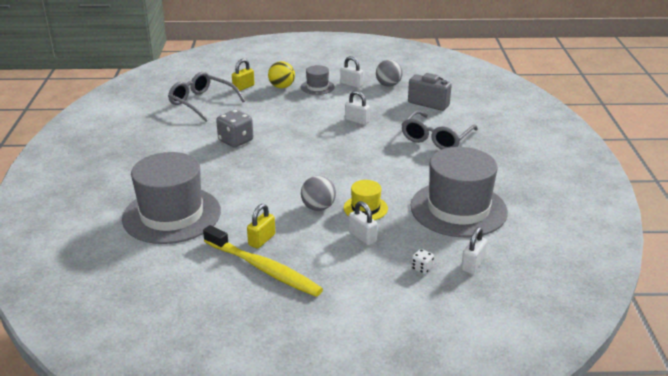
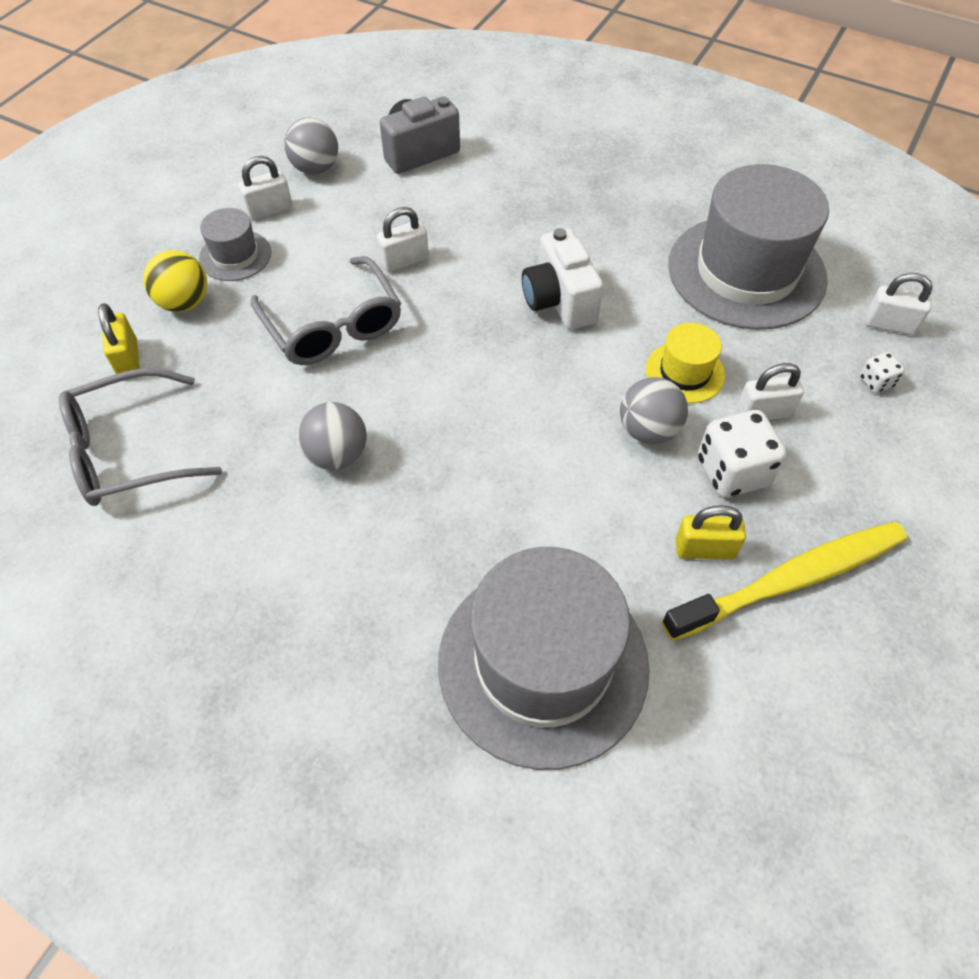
camera: 60 degrees left, 25 degrees up
grey dice [216,109,253,148] -> grey ball [298,402,367,470]
yellow padlock [247,204,275,249] -> yellow padlock turned 60 degrees counterclockwise [675,505,746,560]
grey glasses [401,110,478,149] -> grey glasses moved to [251,256,401,365]
white padlock [461,227,487,274] -> white padlock turned 45 degrees counterclockwise [865,273,933,335]
none -> white camera [522,228,603,330]
none -> white dice [698,410,787,498]

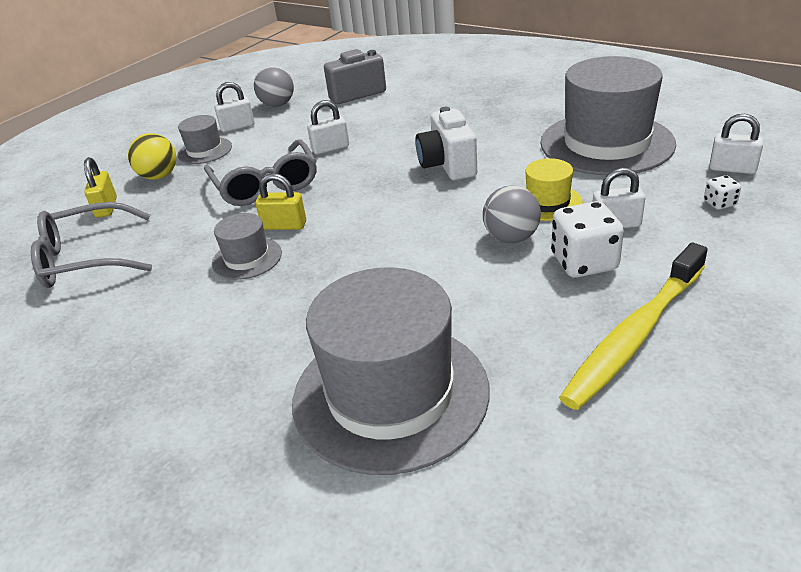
camera: 10 degrees right, 20 degrees down
grey ball [298,402,367,470] -> grey hat [212,213,282,280]
yellow toothbrush [662,522,907,641] -> yellow toothbrush turned 150 degrees clockwise [559,243,708,410]
yellow padlock [675,505,746,560] -> yellow padlock moved to [255,173,306,230]

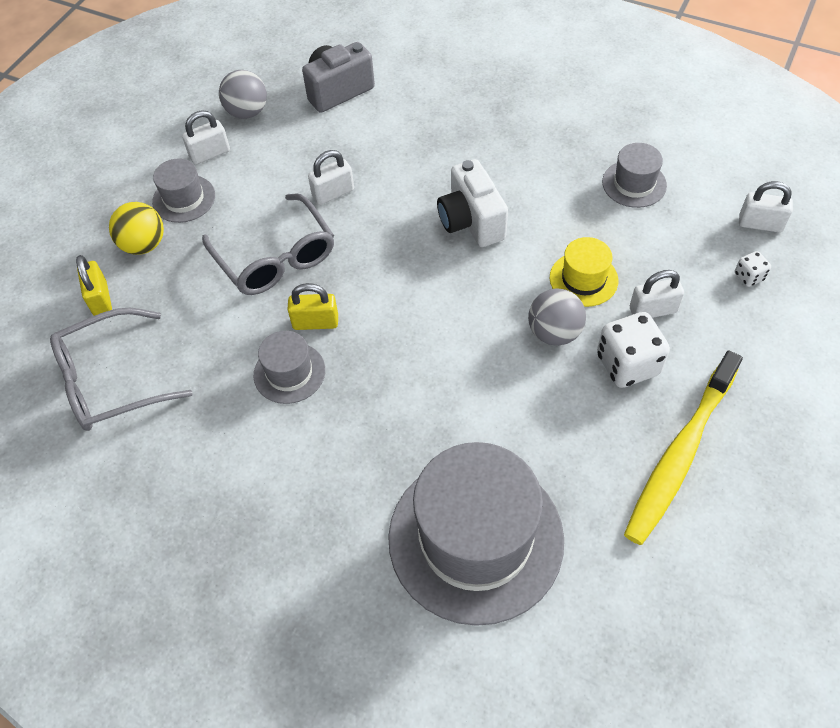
camera: 10 degrees left, 20 degrees up
grey hat [540,56,676,175] -> grey hat [602,143,667,208], size x0.46

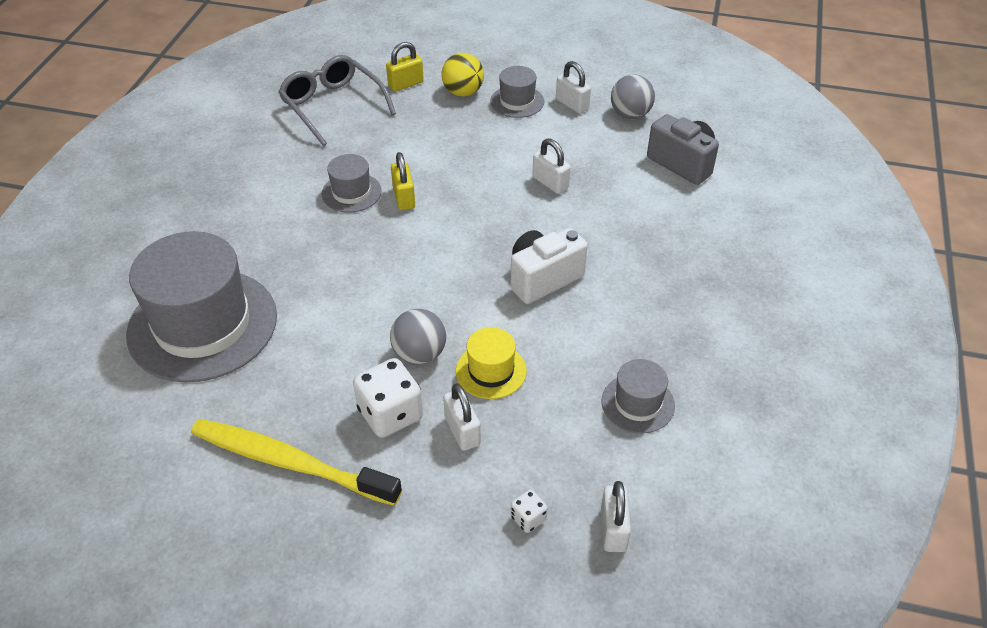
camera: 75 degrees right, 10 degrees down
grey glasses [202,193,334,295] -> none

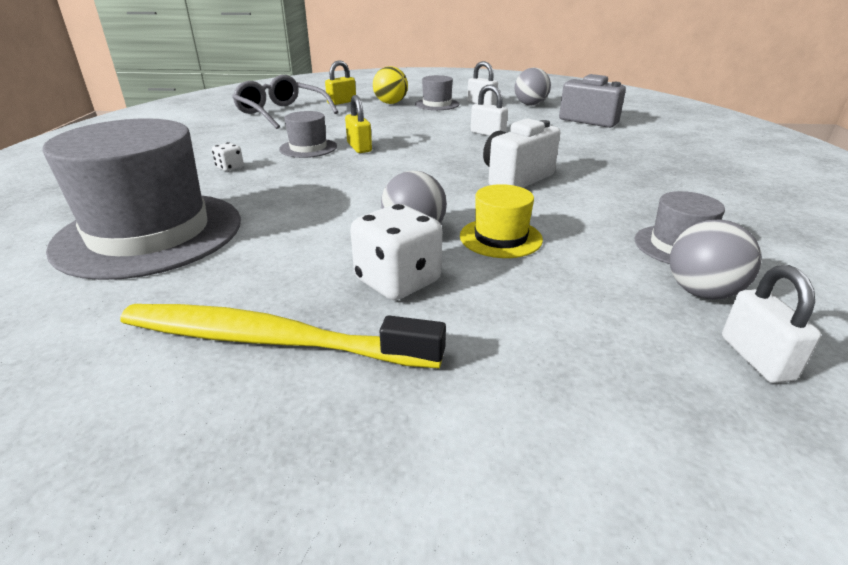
camera: 10 degrees left, 15 degrees down
white padlock [443,383,481,451] -> none
white dice [511,490,548,533] -> white dice moved to [212,142,244,171]
none -> grey ball [670,220,762,300]

